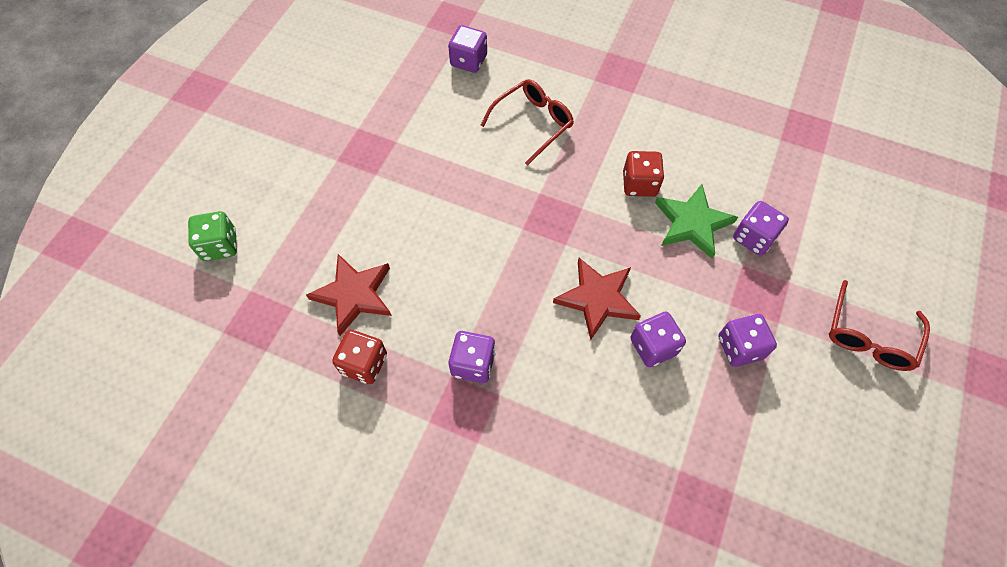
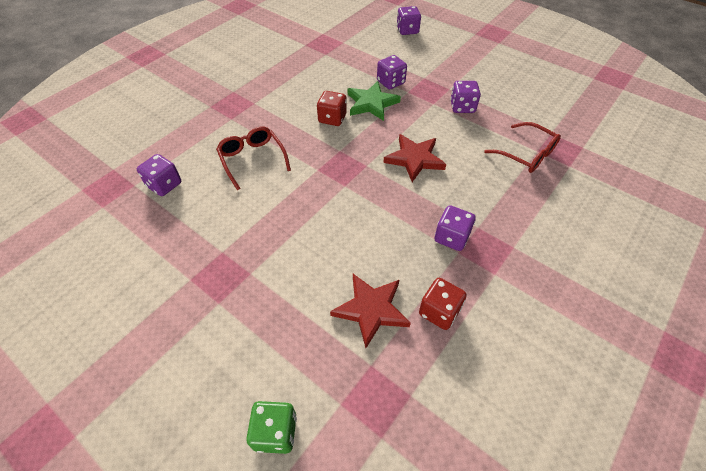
camera: 75 degrees left, 10 degrees down
purple dice [630,312,686,367] -> purple dice moved to [397,6,421,35]
red glasses [829,280,930,371] -> red glasses moved to [484,122,561,173]

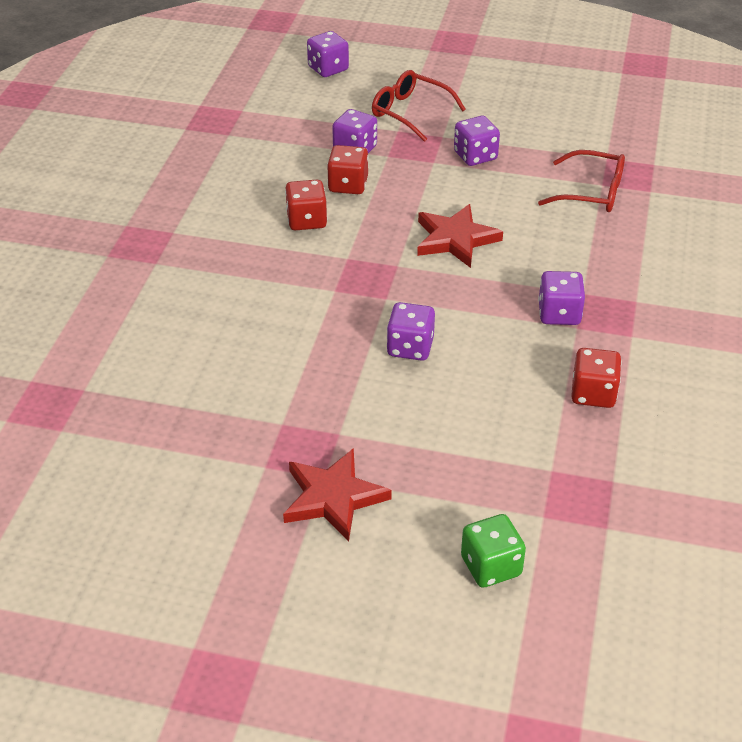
camera: 25 degrees left, 10 degrees down
purple dice [137,154,181,196] -> purple dice moved to [387,302,435,361]
red glasses [216,127,291,190] -> red glasses moved to [372,70,466,142]
red star [330,274,411,348] -> red star moved to [283,448,392,542]
green star [348,81,401,121] -> red dice [327,145,369,194]

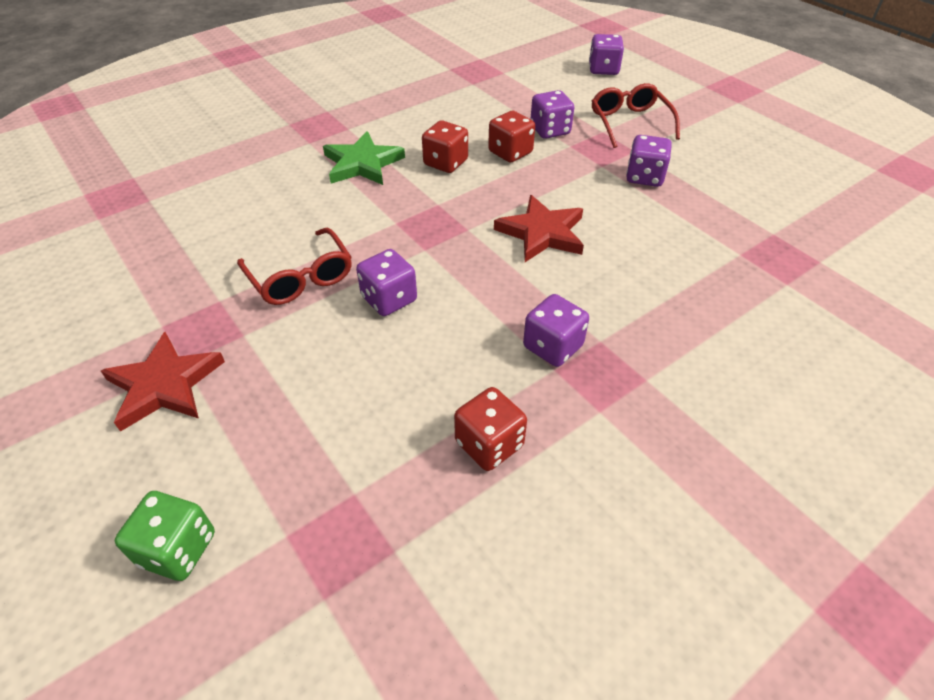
camera: 40 degrees right, 5 degrees up
red glasses [538,150,625,212] -> red glasses moved to [237,228,352,305]
none -> green star [323,131,405,185]

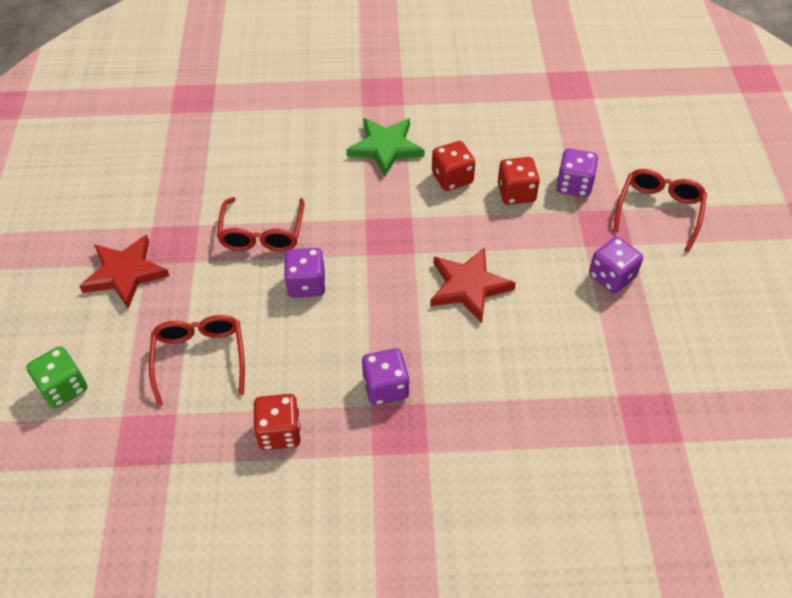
camera: 35 degrees right, 5 degrees up
purple dice [589,34,624,75] -> none
none -> red glasses [149,315,245,406]

